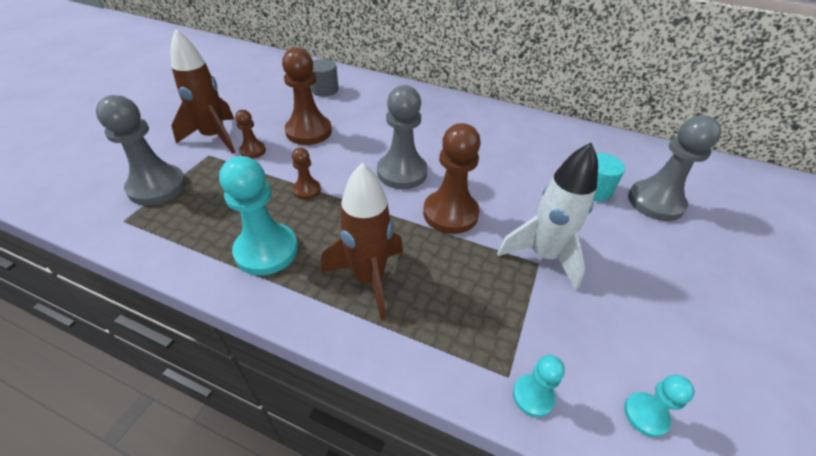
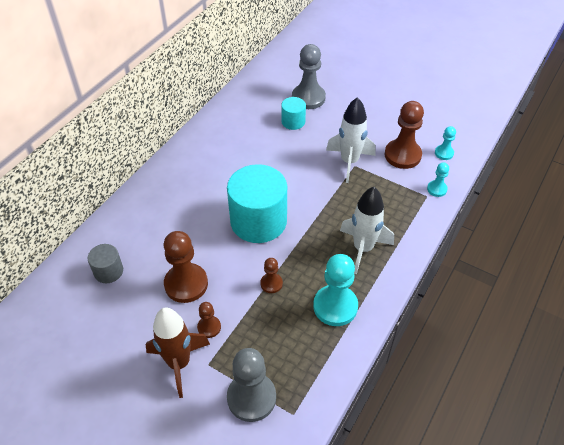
camera: 80 degrees left, 5 degrees up
brown rocket [321,163,403,320] -> white rocket [340,187,394,274]
grey pawn [377,85,428,189] -> turquoise cylinder [227,164,287,243]
brown pawn [423,123,481,234] -> brown pawn moved to [384,101,424,169]

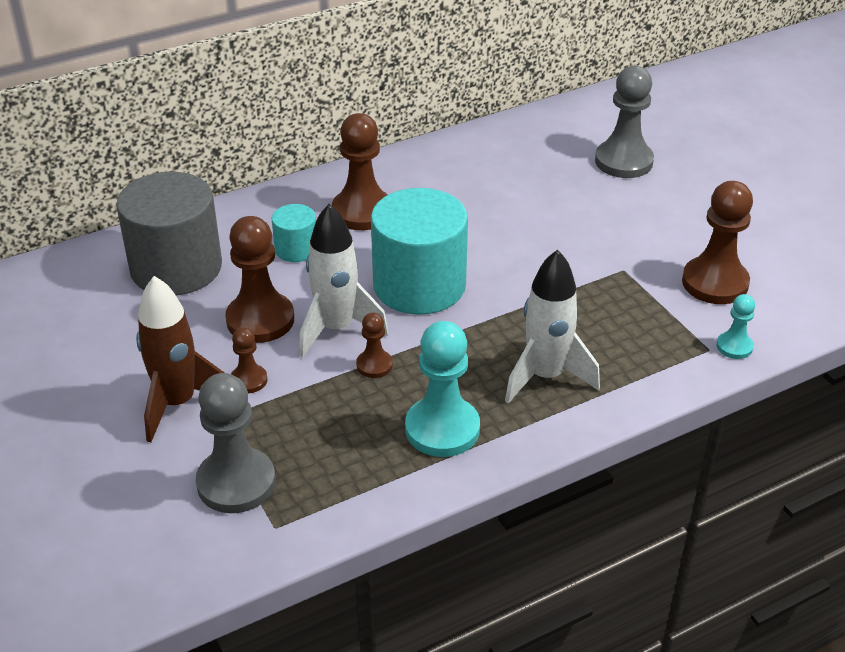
camera: 30 degrees right, 10 degrees down
grey cylinder [88,244,123,283] -> grey cylinder [116,172,222,295], size x2.06
turquoise cylinder [281,97,306,130] -> turquoise cylinder moved to [271,204,316,262]
white rocket [326,97,376,183] -> white rocket moved to [299,204,389,358]
turquoise pawn [435,126,456,160] -> none
none -> brown pawn [332,113,388,230]

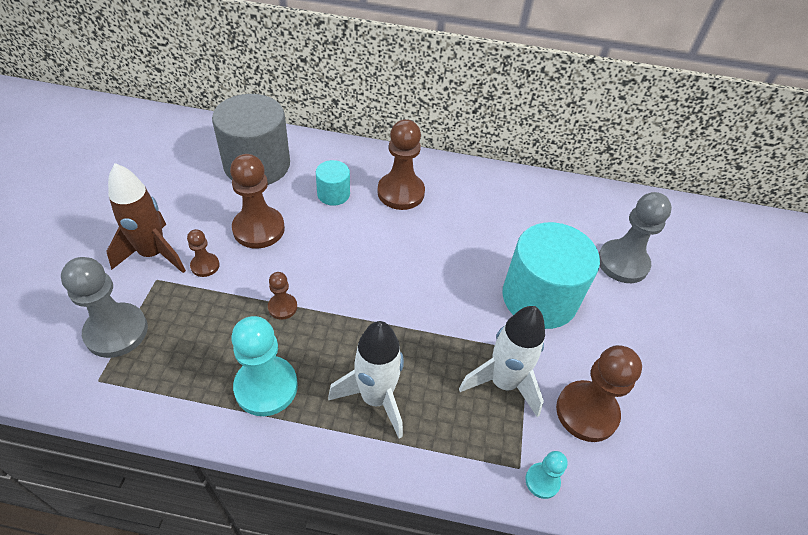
camera: 35 degrees right, 10 degrees up
white rocket [299,204,389,358] -> white rocket moved to [459,306,545,417]
turquoise cylinder [371,188,468,315] -> turquoise cylinder moved to [502,222,600,329]

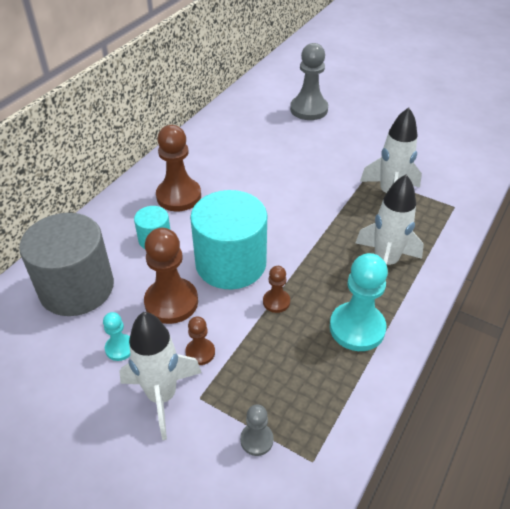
camera: 65 degrees left, 5 degrees down
grey pawn [61,257,148,358] -> grey pawn [240,404,273,456], size x0.51
brown rocket [106,163,186,273] -> white rocket [119,312,202,440]
turquoise cylinder [502,222,600,329] -> turquoise cylinder moved to [190,190,267,289]
turquoise pawn [525,451,568,499] -> turquoise pawn moved to [103,312,130,361]
brown pawn [556,345,642,442] -> none

